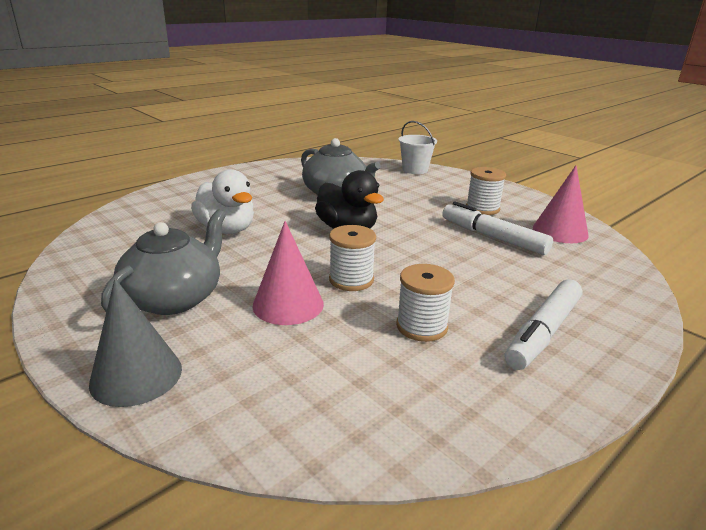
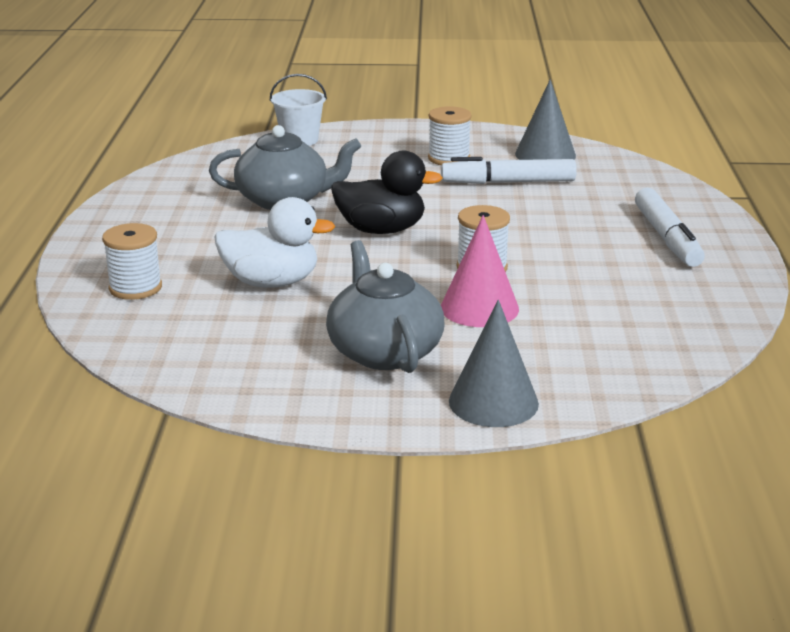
camera: 45 degrees left, 0 degrees up
white spool [396,264,455,342] -> white spool moved to [102,223,162,300]
pink cone [533,165,589,243] -> grey cone [515,79,576,160]

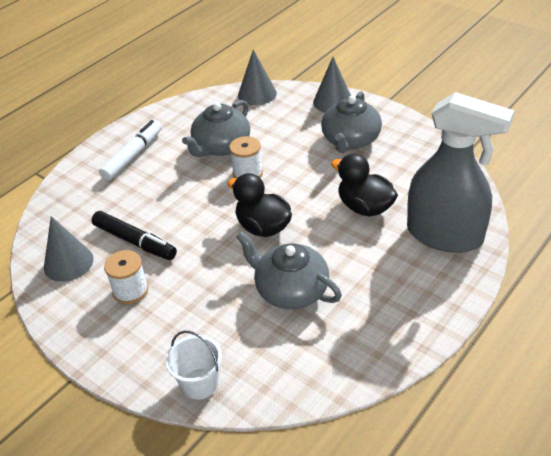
camera: 140 degrees left, 15 degrees up
white spool [102,223,162,300] -> grey spray bottle [407,92,514,253]
white duck [215,197,335,288] -> black duck [331,154,398,216]
white marker [441,157,577,184] -> black marker [92,211,177,260]
pink cone [441,215,519,327] -> none
none -> grey teapot [182,100,250,157]
none -> grey cone [238,50,277,105]

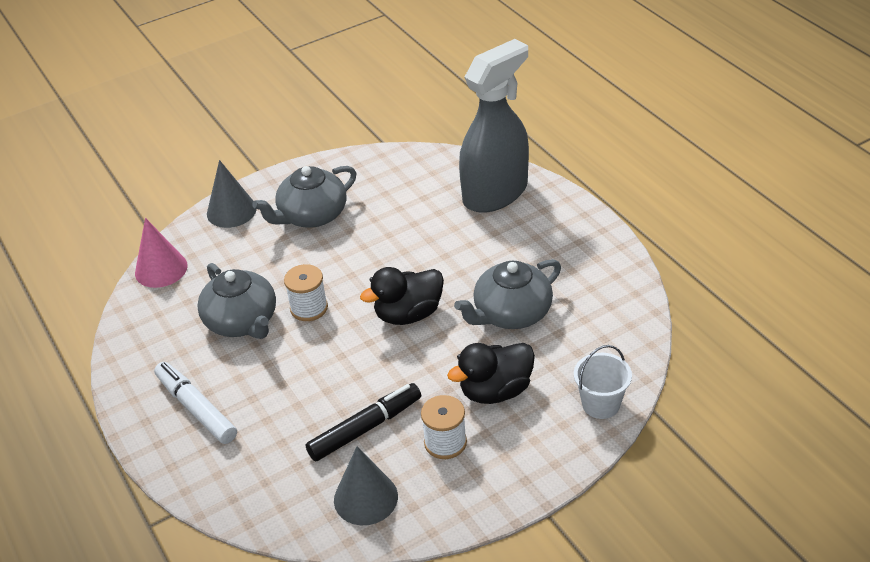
camera: 70 degrees left, 0 degrees up
grey cone [238,50,277,105] -> pink cone [135,218,188,288]
grey teapot [321,91,382,153] -> grey teapot turned 105 degrees clockwise [252,166,356,228]
black duck [331,154,398,216] -> black duck moved to [447,343,535,404]

